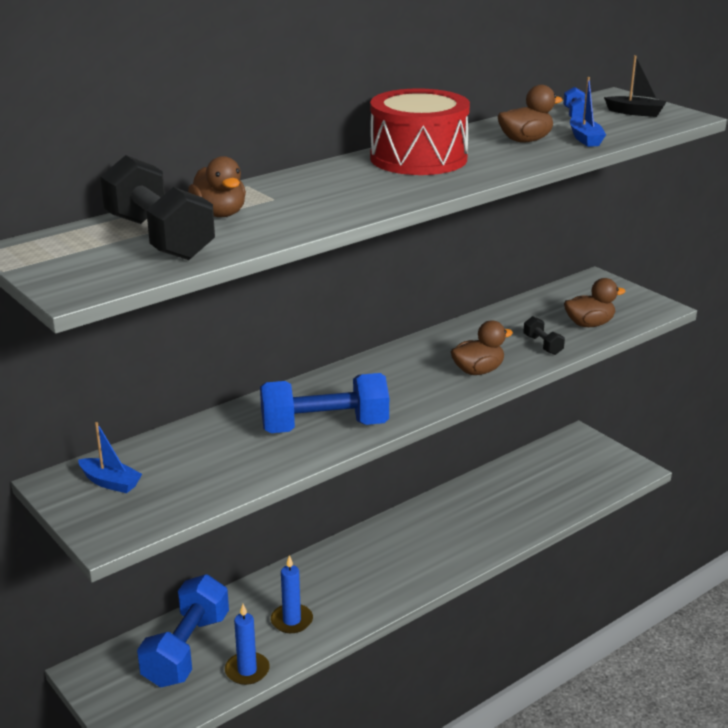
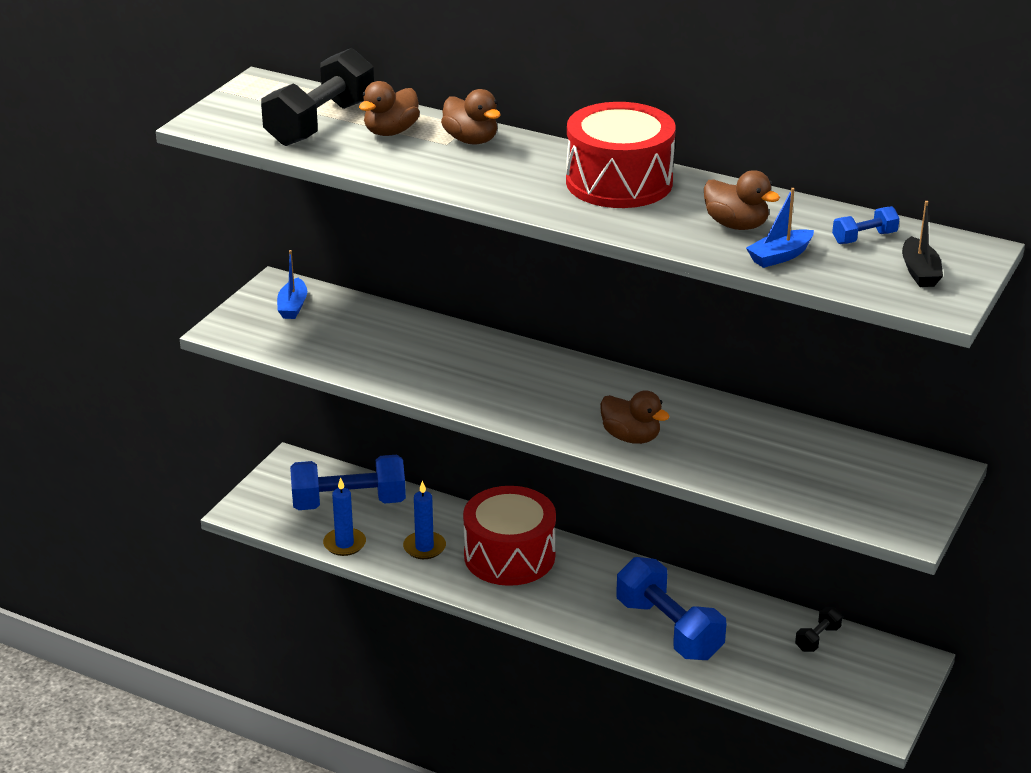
camera: 65 degrees right, 5 degrees up
blue dumbbell [260,373,389,433] -> blue dumbbell moved to [616,557,726,660]
black dumbbell [523,316,565,355] -> black dumbbell moved to [795,607,842,652]
brown duck [564,278,626,327] -> brown duck moved to [441,89,501,144]
none -> red drum [463,486,556,586]

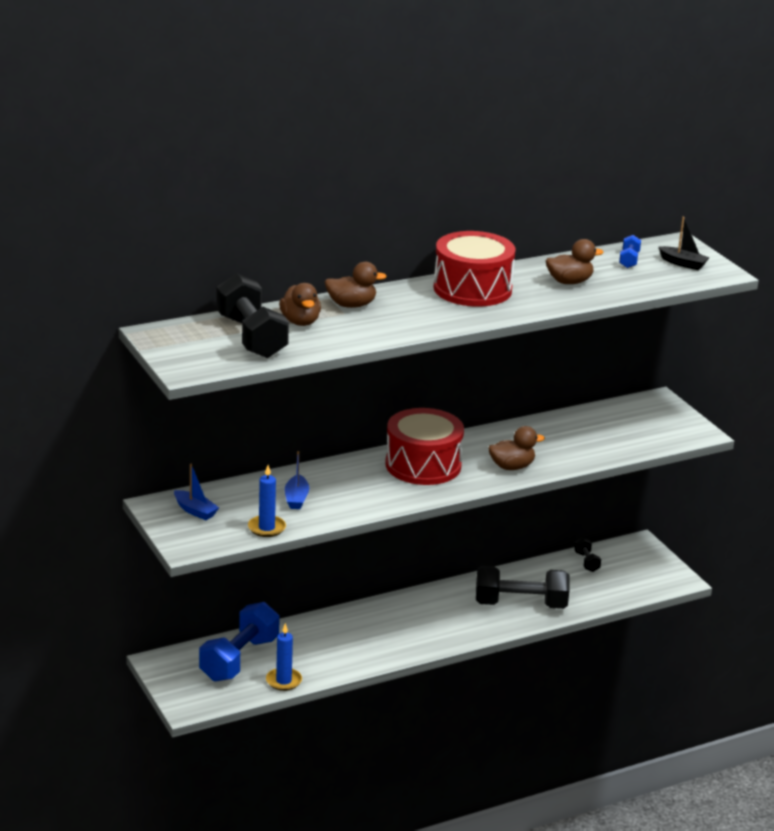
camera: 55 degrees left, 5 degrees down
blue candle [403,481,446,559] -> blue candle moved to [248,465,286,537]
red drum [463,486,556,586] -> red drum moved to [385,408,464,485]
blue dumbbell [616,557,726,660] -> black dumbbell [476,566,569,609]
blue boat [746,188,814,268] -> blue boat moved to [285,451,309,509]

